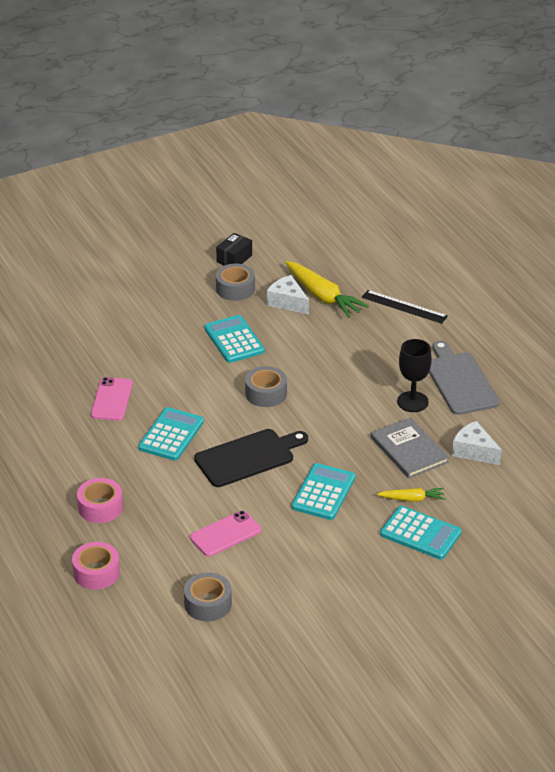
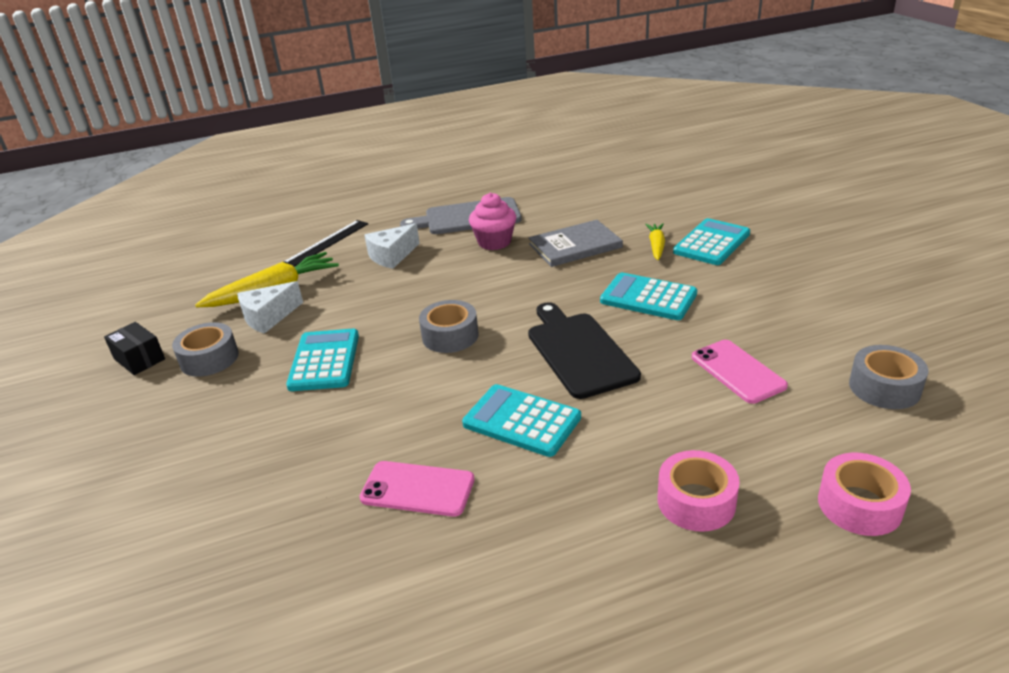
camera: 80 degrees left, 5 degrees down
turquoise calculator [204,315,265,363] -> turquoise calculator turned 105 degrees clockwise [286,329,359,391]
black goblet [397,339,432,412] -> pink cupcake [469,193,516,250]
white cheese [452,421,502,465] -> white cheese moved to [364,223,420,269]

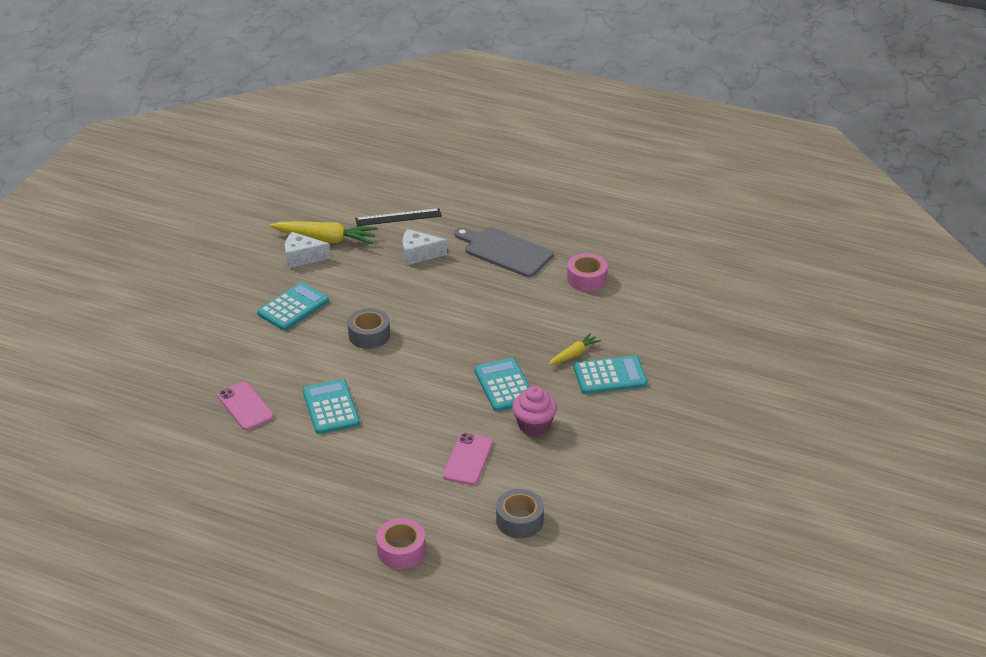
camera: 40 degrees right, 5 degrees up
black box [104,322,165,375] -> none
grey tape [172,322,239,377] -> none
pink cupcake [469,193,516,250] -> pink cupcake moved to [512,386,557,436]
black cutting board [528,302,641,399] -> none
grey book [529,220,623,267] -> none
pink tape [658,450,740,532] -> pink tape moved to [567,253,608,291]

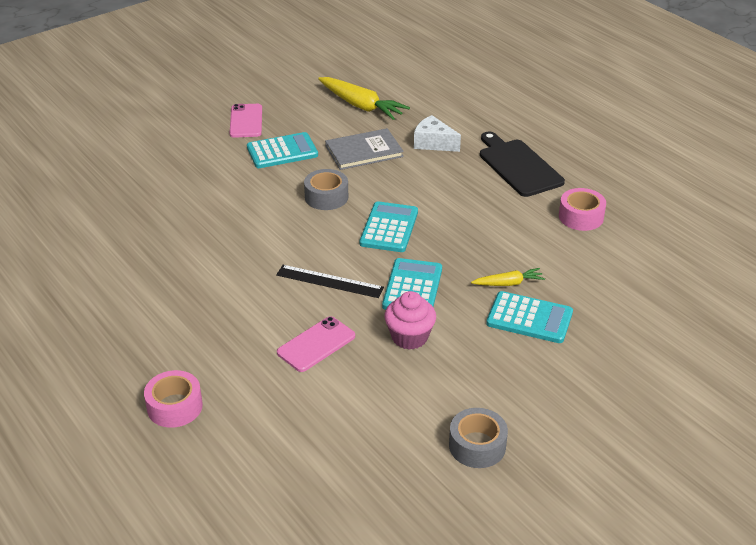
camera: 30 degrees right, 0 degrees up
pink phone [217,382,274,430] -> pink phone moved to [230,104,262,138]
white cheese [285,232,331,268] -> none
turquoise calculator [303,379,360,434] -> turquoise calculator moved to [360,201,418,252]
black ruler [355,208,442,226] -> black ruler moved to [276,265,384,298]
grey cutting board [454,227,553,277] -> black cutting board [480,132,565,197]
grey tape [496,489,544,538] -> grey tape moved to [449,408,508,468]
none -> grey book [325,128,404,170]

